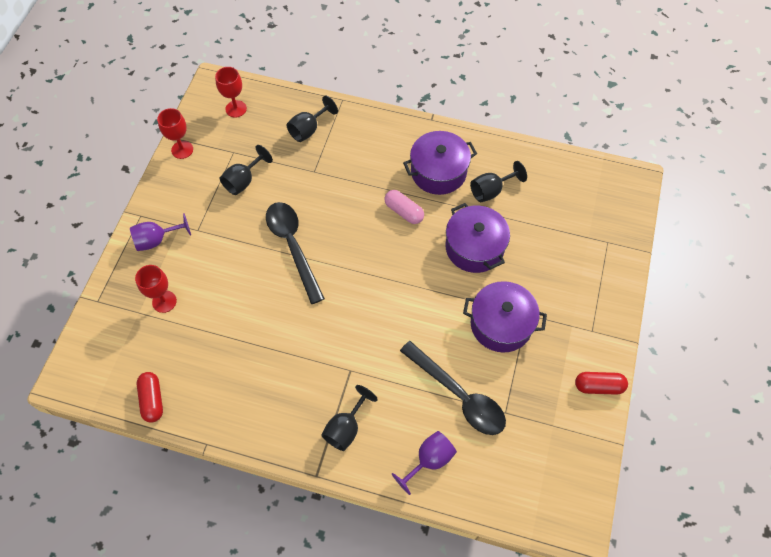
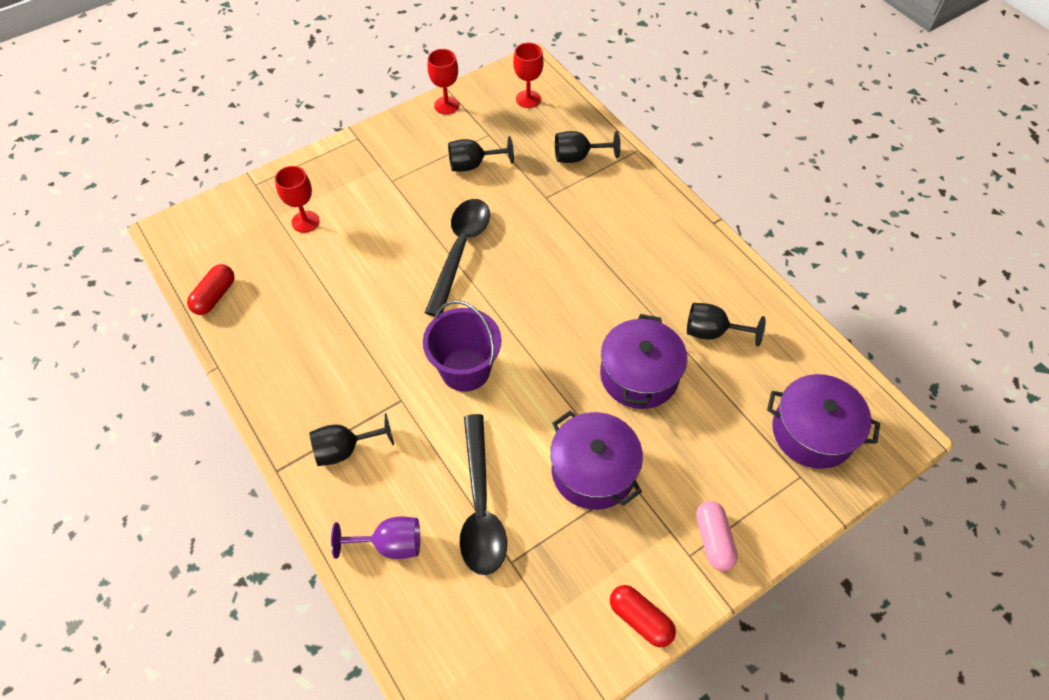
camera: 40 degrees right, 5 degrees down
purple goblet [130,213,191,251] -> none
pink capsule [384,190,424,224] -> pink capsule moved to [696,501,738,571]
purple pot [403,131,477,195] -> purple pot moved to [767,374,880,469]
none -> purple bucket [423,300,502,392]

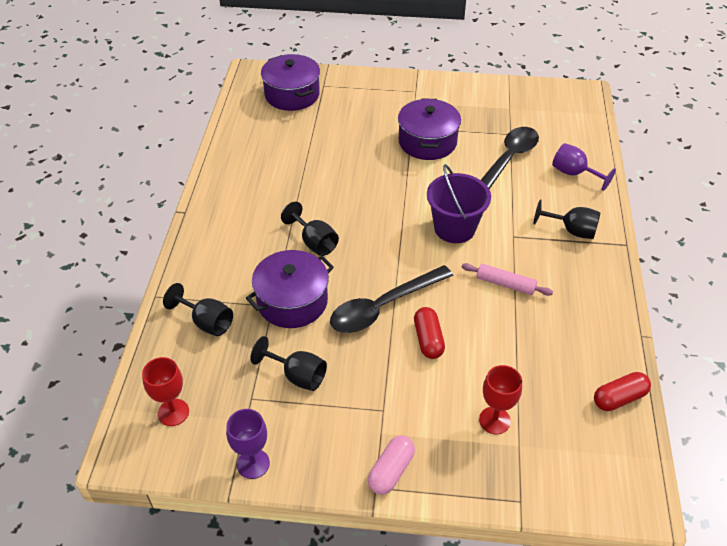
camera: 140 degrees left, 10 degrees down
red goblet [427,49,459,114] -> purple goblet [226,409,270,479]
purple pot [600,314,687,409] -> purple pot moved to [246,250,334,328]
red capsule [610,585,676,647] -> red capsule moved to [414,307,445,359]
black goblet [687,303,766,346] -> black goblet moved to [281,202,339,256]
pink capsule [696,501,738,571] -> pink capsule moved to [368,435,415,495]
none -> pink rolling pin [462,263,553,296]

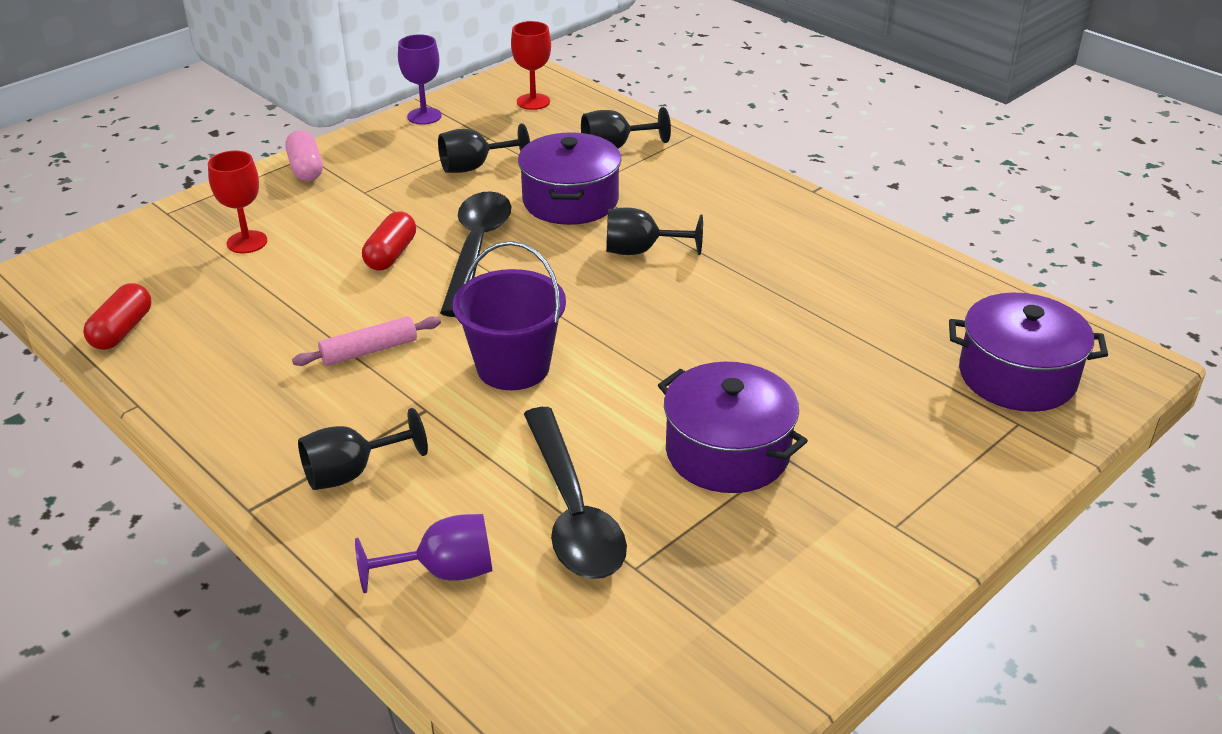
camera: 130 degrees right, 10 degrees down
red capsule [414,307,445,359] -> red capsule turned 75 degrees clockwise [362,212,416,271]

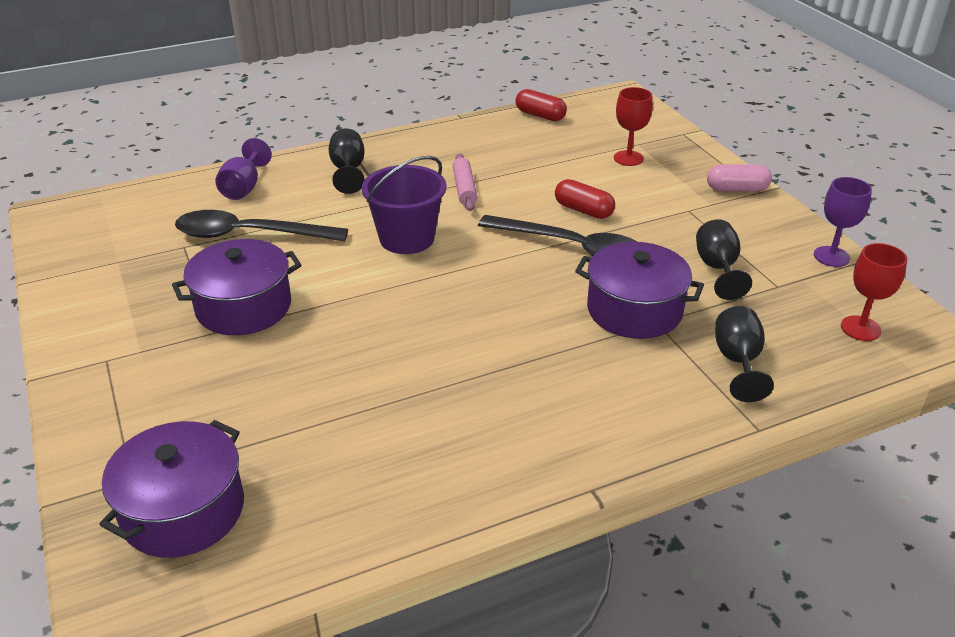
camera: 110 degrees right, 0 degrees up
black goblet [606,208,703,255] -> none

